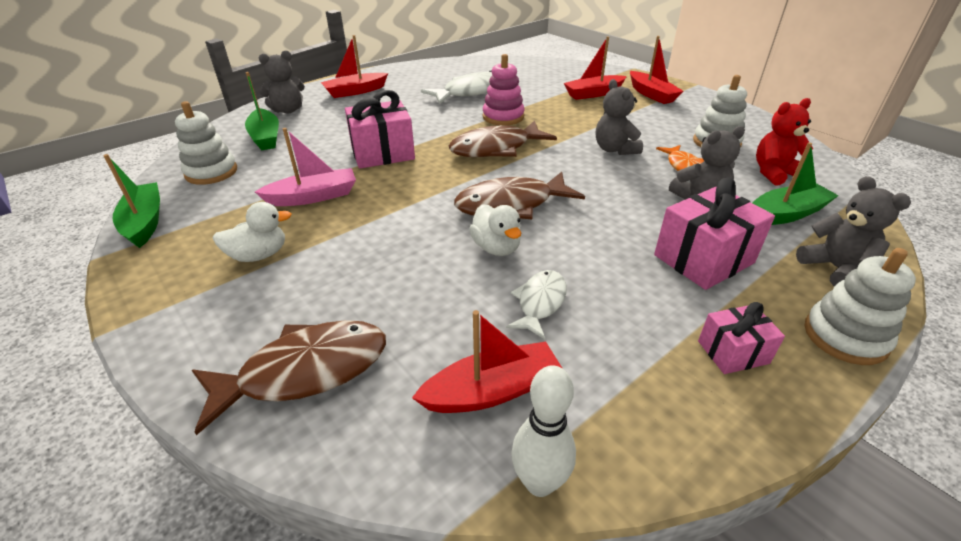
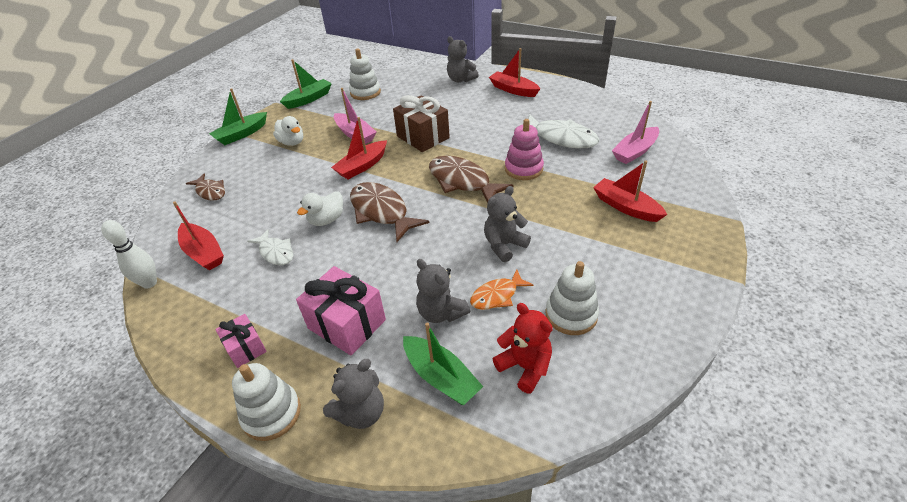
camera: 70 degrees right, 5 degrees up
brown fish [192,320,386,435] -> brown fish [186,173,225,201], size x0.58
green boat [245,72,279,150] -> green boat moved to [209,88,267,145]
pink gift [345,90,415,168] -> brown gift [393,95,450,152]
white fish [506,270,567,339] -> white fish turned 45 degrees clockwise [247,229,293,265]
red boat [630,36,683,104] -> red boat moved to [331,117,387,179]
none -> pink boat [612,101,659,164]

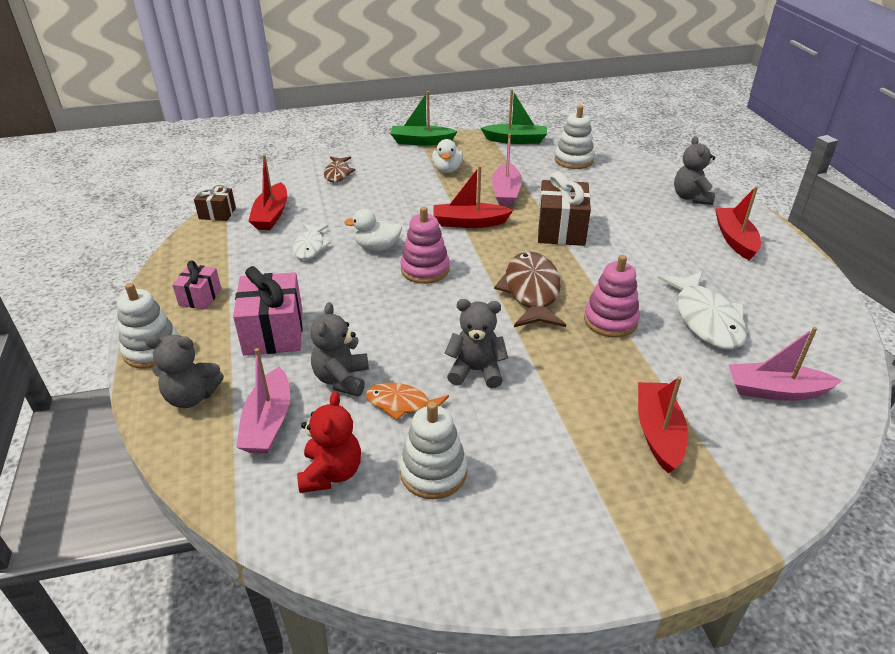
camera: 45 degrees right, 5 degrees down
white bowling pin [101,220,157,289] -> brown gift [194,183,236,221]
brown fish [350,182,429,242] -> pink stacking toy [400,207,450,284]
green boat [403,322,483,405] -> pink boat [236,348,290,454]

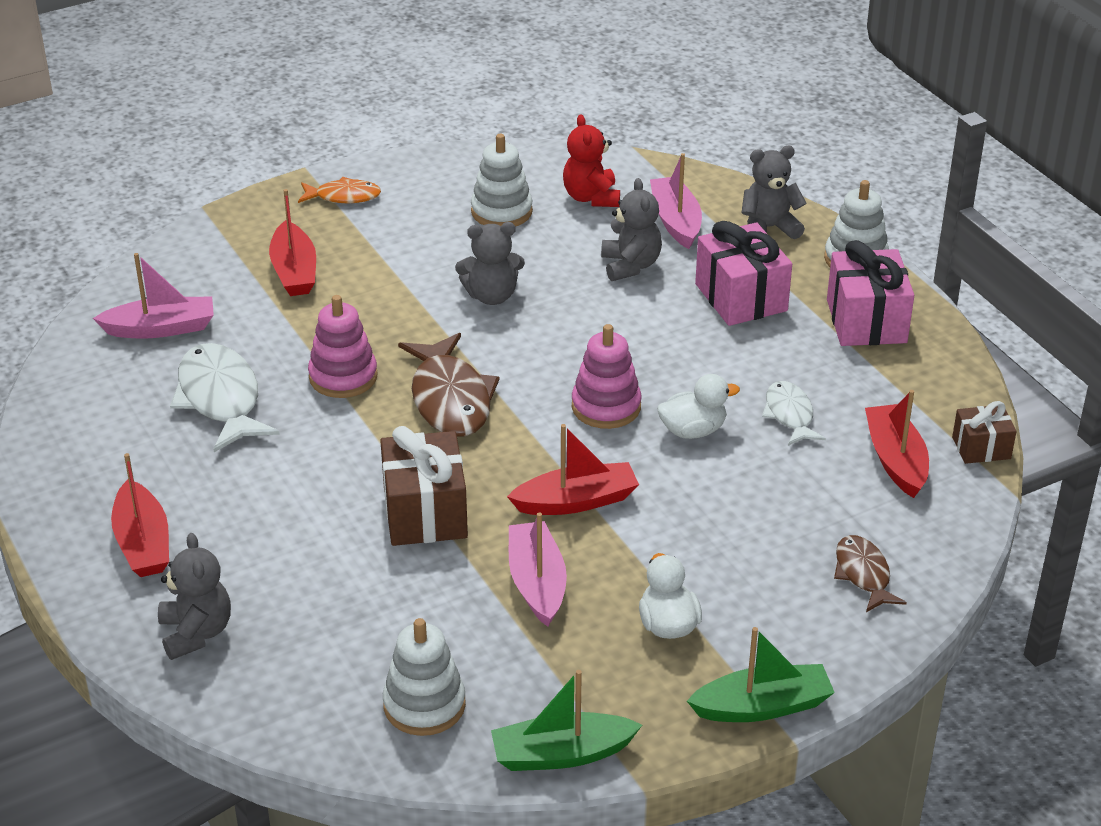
camera: 165 degrees right, 0 degrees up
pink gift [172,261,221,309] -> pink gift [827,240,914,346], size x1.74
orange fish [366,383,449,420] -> orange fish moved to [298,177,381,203]

